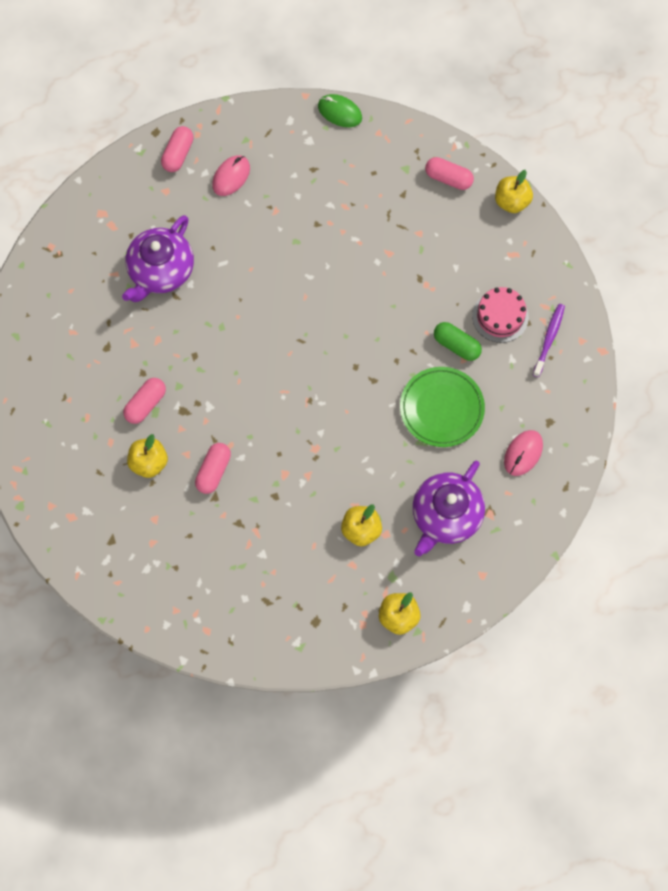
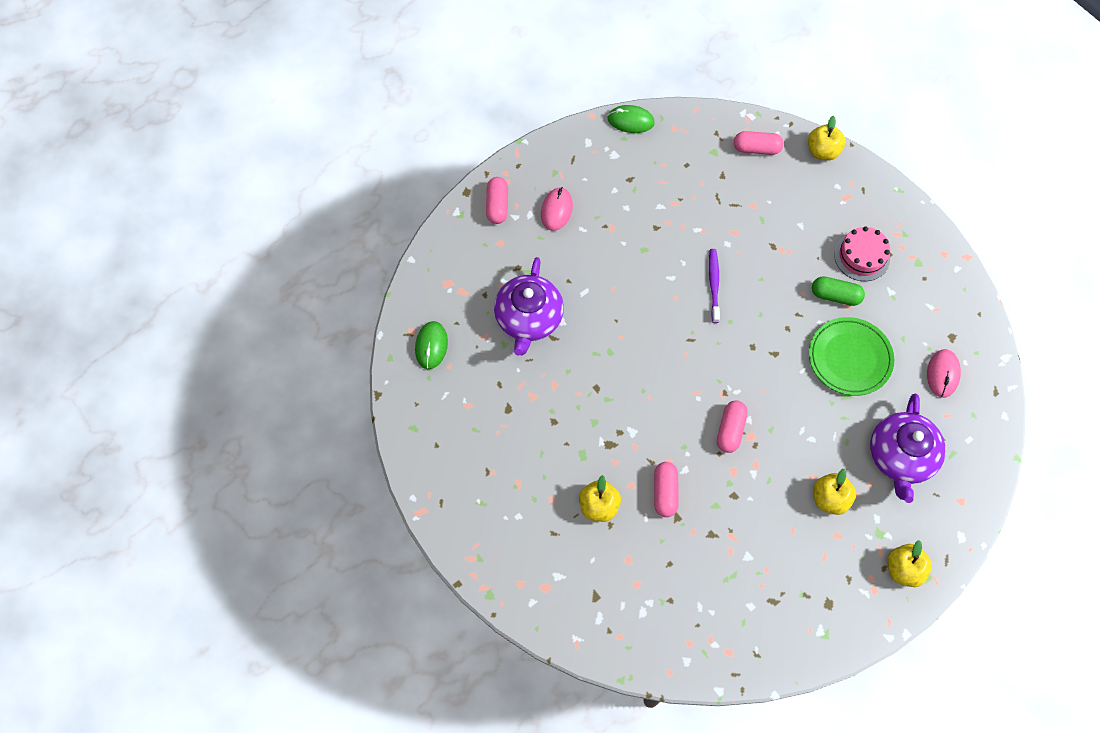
camera: 20 degrees left, 5 degrees down
pink capsule [123,378,166,424] -> pink capsule moved to [717,401,748,453]
purple toothbrush [533,304,565,377] -> purple toothbrush moved to [709,249,720,323]
none -> green mouse [415,321,448,369]

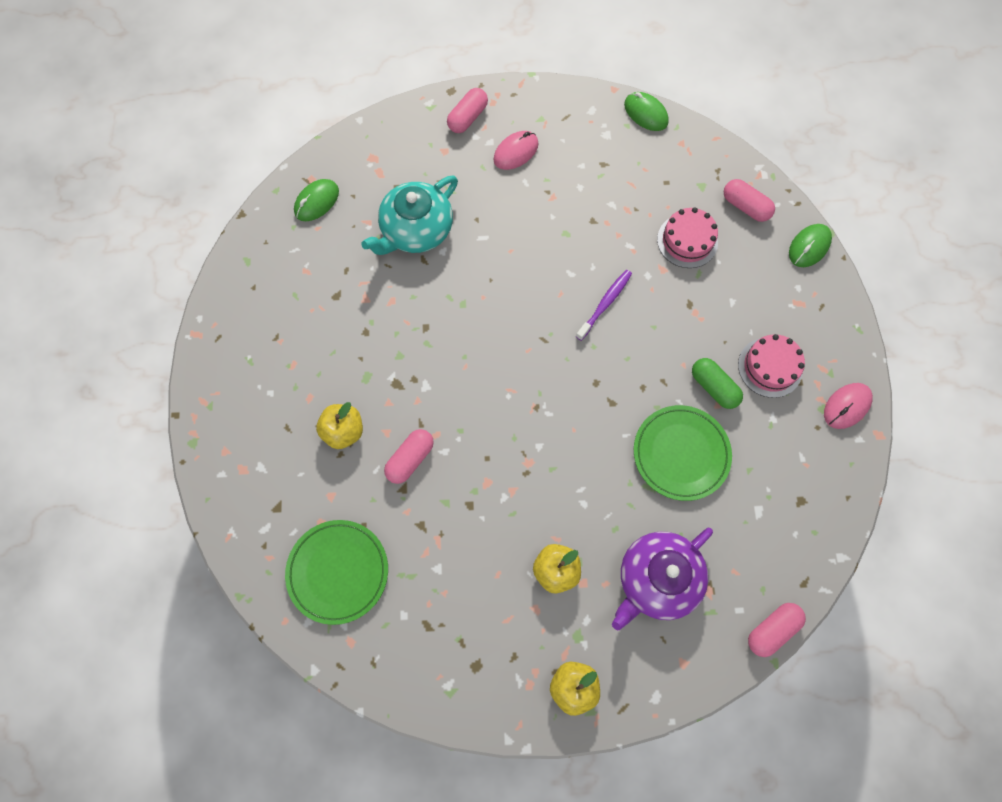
camera: 35 degrees right, 5 degrees up
purple teapot [494,257,564,355] -> turquoise teapot [361,176,458,255]
pink capsule [717,401,748,453] -> pink capsule moved to [748,603,806,657]
yellow apple [808,116,845,161] -> green mouse [789,224,832,267]
pink mouse [927,349,961,398] -> pink mouse moved to [824,383,873,429]
none -> green plate [285,520,388,625]
none -> pink cake [657,207,718,268]

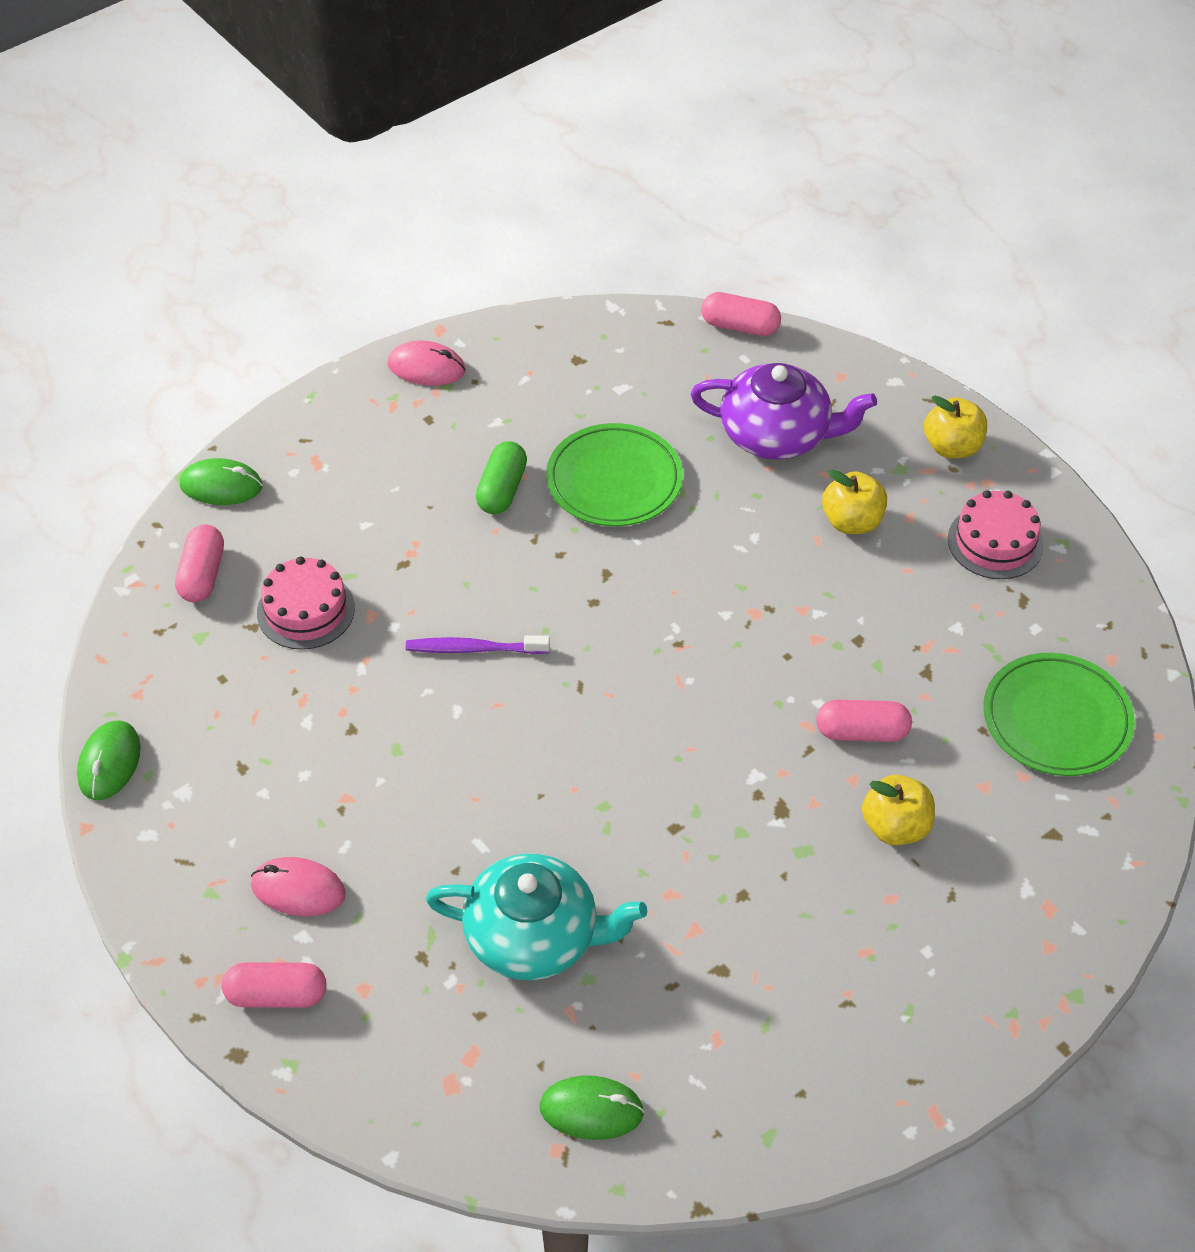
camera: 125 degrees left, 20 degrees down
pink cake [738,334,805,398] -> pink cake moved to [948,490,1044,579]

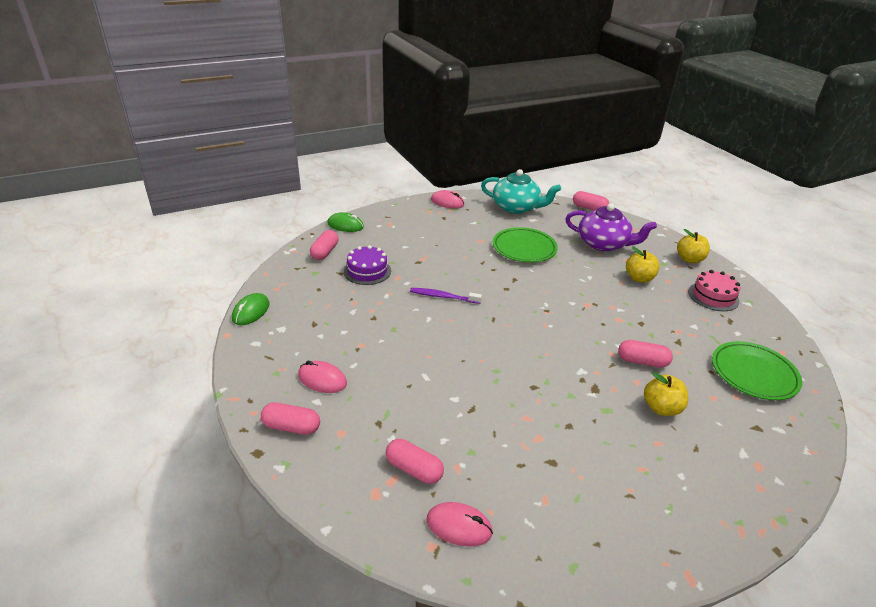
camera: 10 degrees right, 15 degrees down
pink cake [257,557,355,650] -> purple cake [344,245,391,285]
turquoise teapot [426,853,647,981] -> turquoise teapot moved to [481,169,561,214]
green capsule [476,441,527,514] -> none
green mouse [539,1076,644,1140] -> pink mouse [426,502,493,547]
none -> pink capsule [386,439,444,484]

